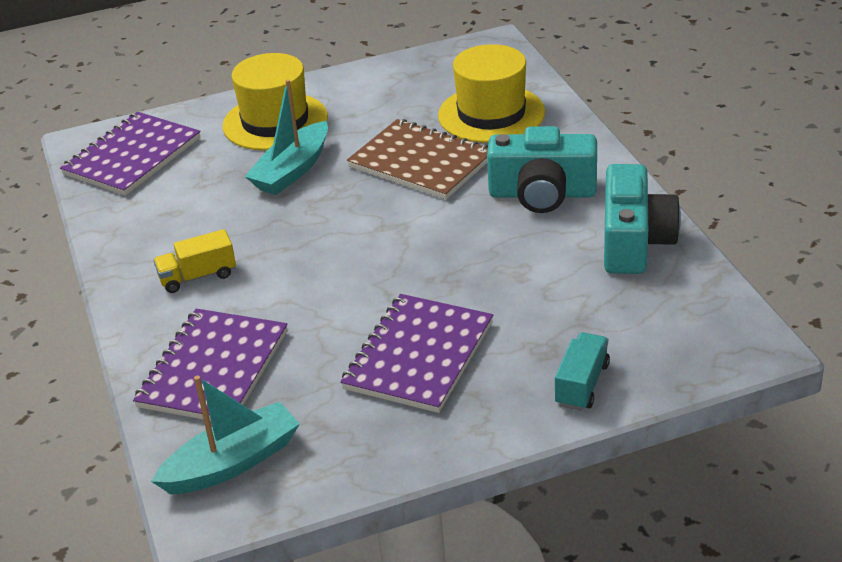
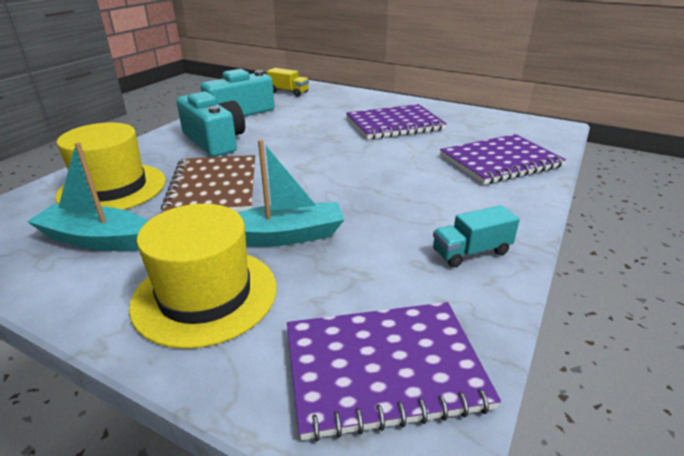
camera: 135 degrees left, 5 degrees down
turquoise boat [151,375,300,494] -> turquoise boat moved to [27,142,148,251]
yellow truck [153,229,236,293] -> yellow truck moved to [266,68,309,97]
turquoise truck [555,332,610,411] -> turquoise truck moved to [433,205,520,268]

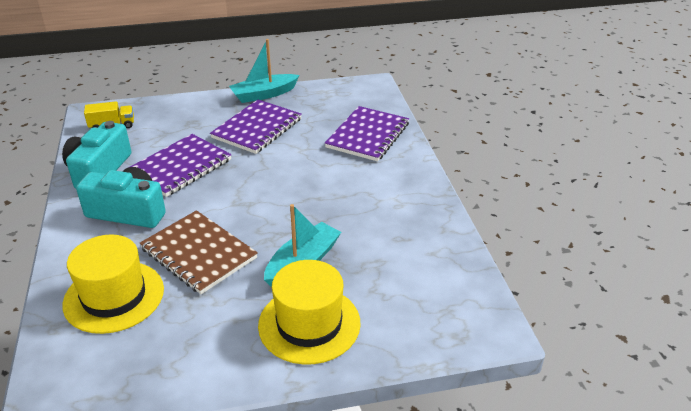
camera: 40 degrees left, 5 degrees up
turquoise boat [27,142,148,251] -> turquoise boat moved to [229,39,299,103]
purple notebook [287,302,501,441] -> purple notebook moved to [128,134,231,197]
turquoise truck [433,205,520,268] -> none

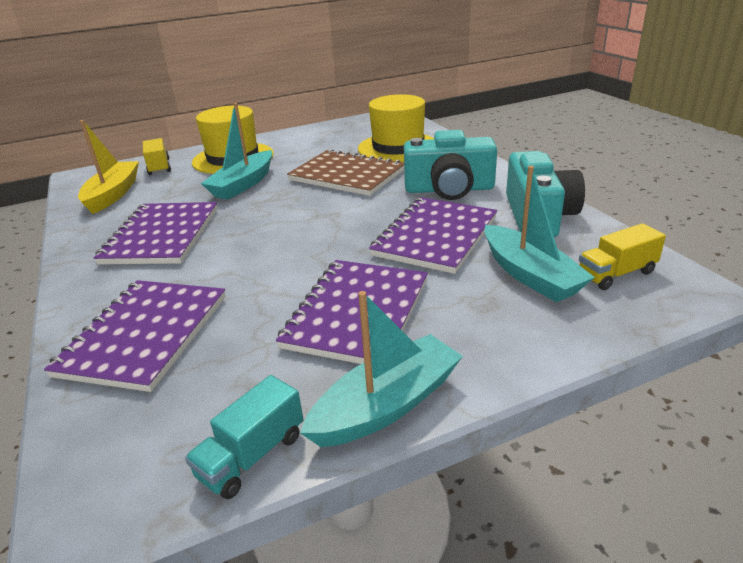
camera: 170 degrees right, 5 degrees down
none -> yellow boat [78,120,139,214]
none -> purple notebook [94,202,217,265]
none -> yellow truck [143,138,171,175]
none -> turquoise truck [185,375,303,499]
none -> turquoise boat [485,165,595,302]

